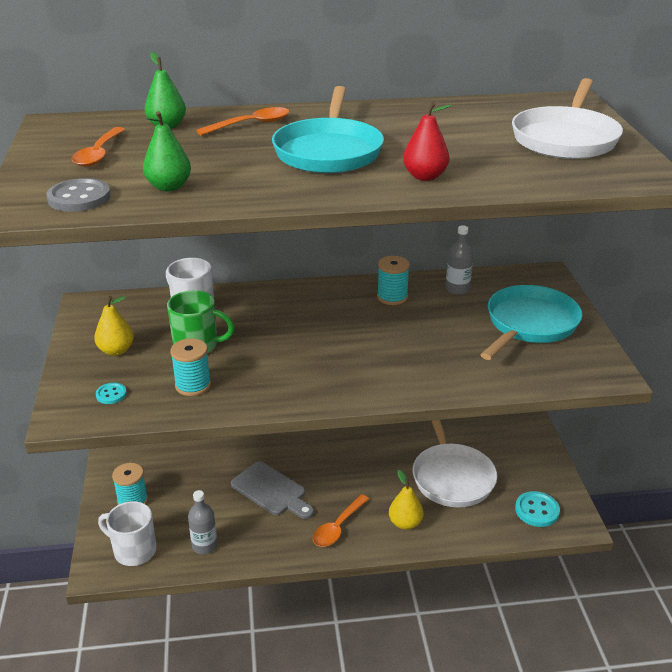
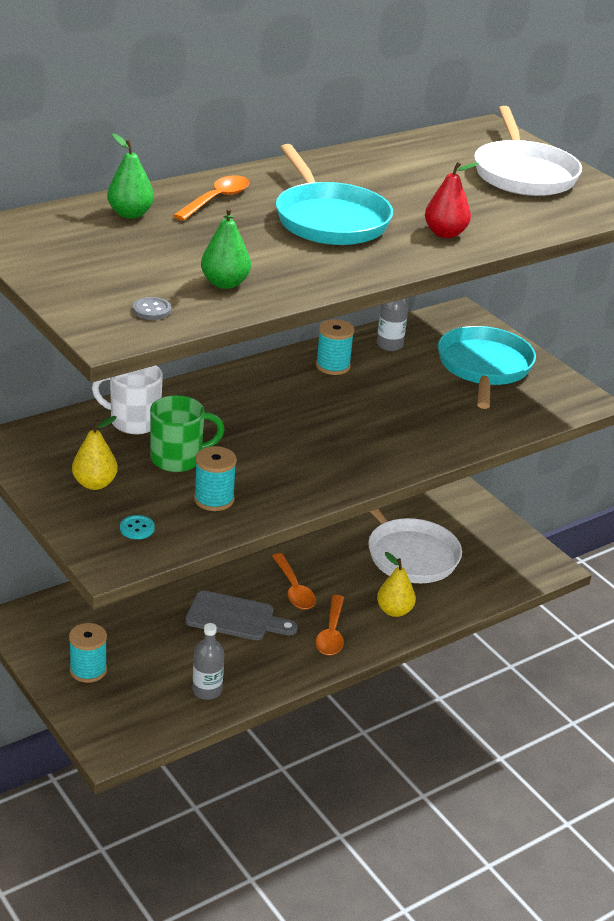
camera: 30 degrees left, 0 degrees up
grey button [46,178,111,212] -> grey button [133,297,171,320], size x0.58
orange spoon [72,127,125,167] -> orange spoon moved to [272,553,316,609]
white mug [98,501,156,566] -> none
turquoise button [515,491,560,527] -> none

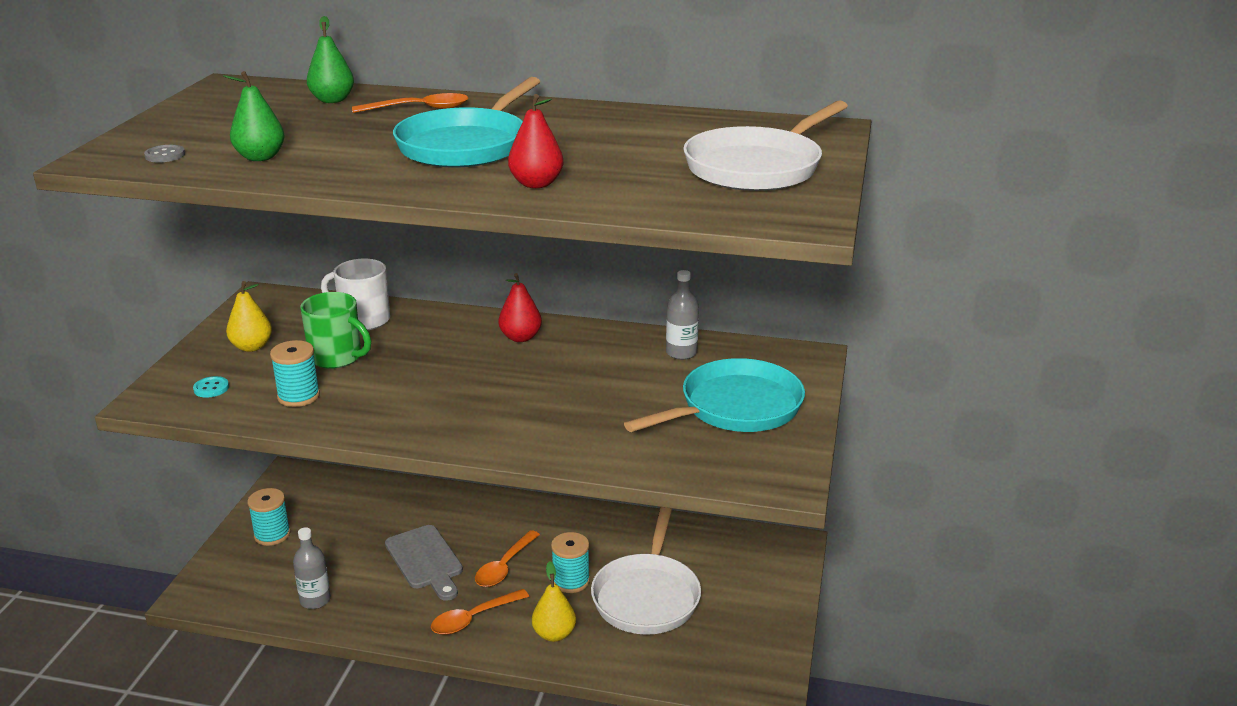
camera: 50 degrees right, 5 degrees down
white mug [92,365,163,434] -> white mug turned 45 degrees counterclockwise [321,259,390,330]
turquoise spool [316,319,354,375] -> turquoise spool moved to [551,532,590,593]
none -> red pear [499,273,542,342]

